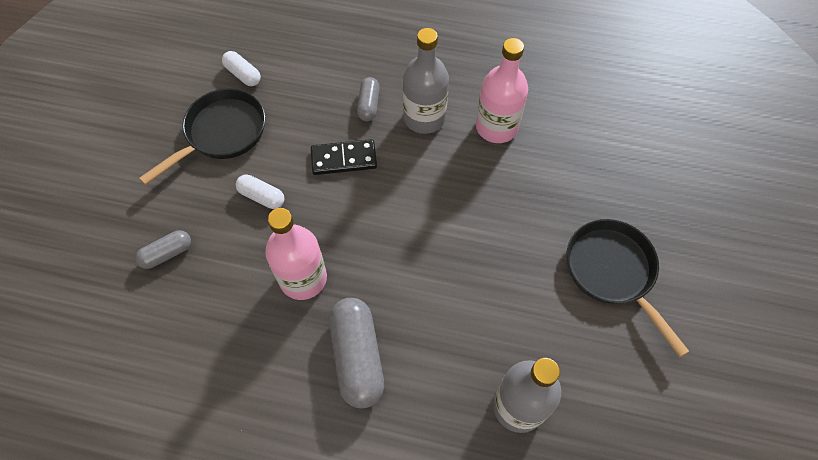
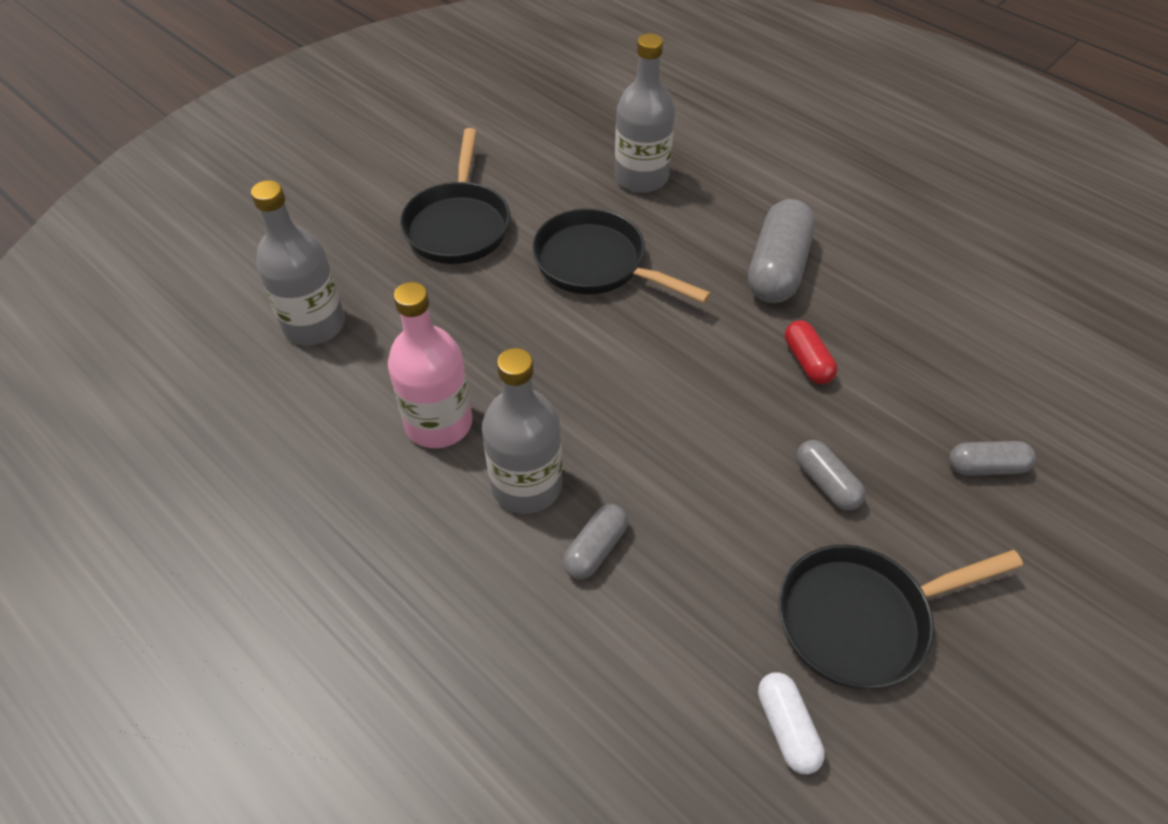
camera: 150 degrees left, 10 degrees down
white capsule [236,175,285,209] -> grey capsule [796,440,866,511]
pink bottle [265,208,327,300] -> red capsule [785,320,837,384]
black domino [311,139,377,175] -> none
none -> grey bottle [251,180,345,345]
none -> black pan [532,208,711,303]

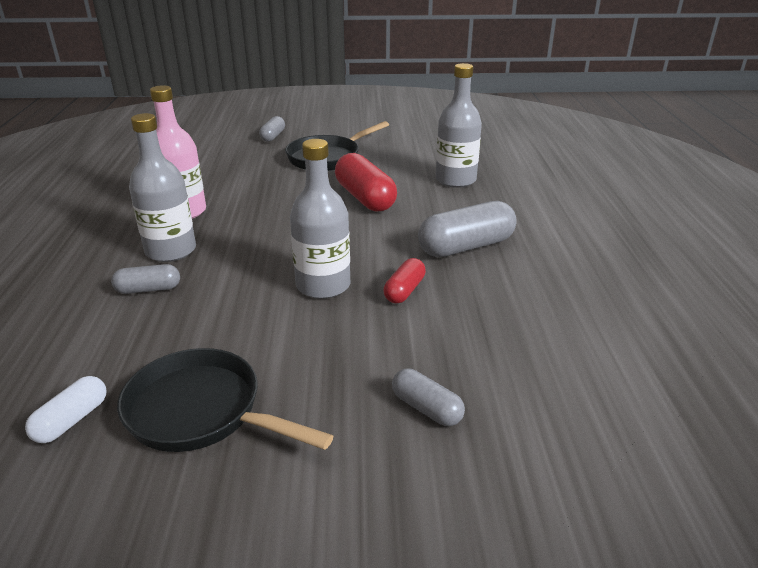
camera: 45 degrees right, 20 degrees down
grey bottle [251,180,345,345] -> grey bottle moved to [290,139,350,299]
black pan [532,208,711,303] -> red capsule [335,153,397,212]
grey capsule [796,440,866,511] -> grey capsule moved to [259,116,285,142]

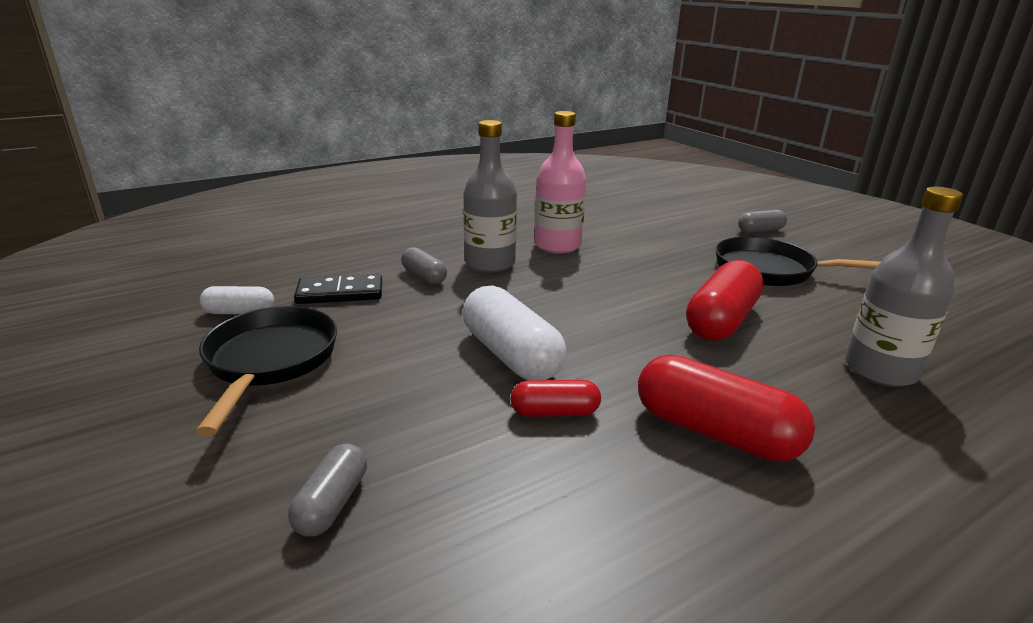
camera: 60 degrees right, 5 degrees down
grey bottle [290,139,350,299] -> white capsule [463,285,567,380]
grey capsule [418,201,517,257] -> red capsule [638,355,815,462]
none -> black domino [294,274,382,304]

